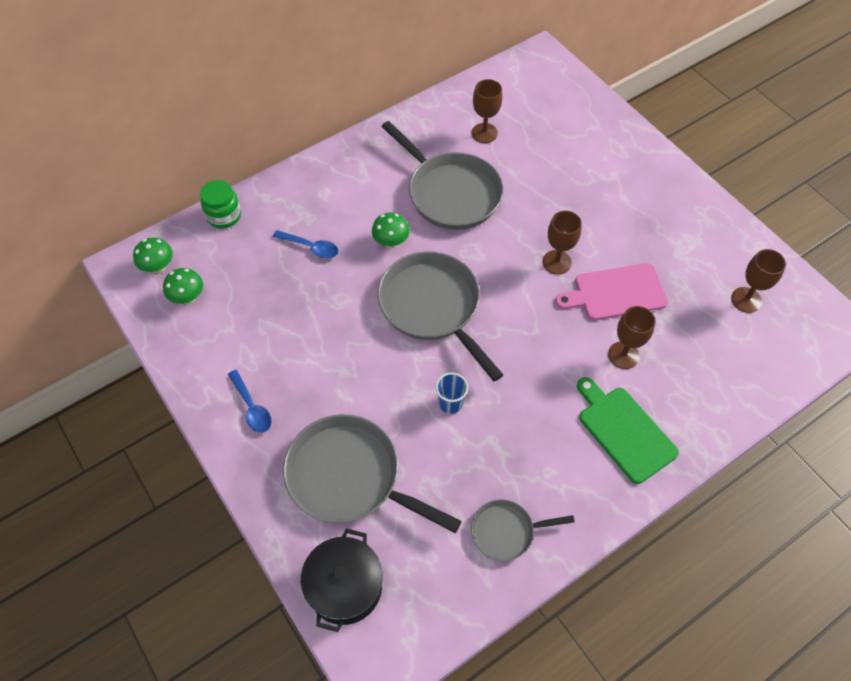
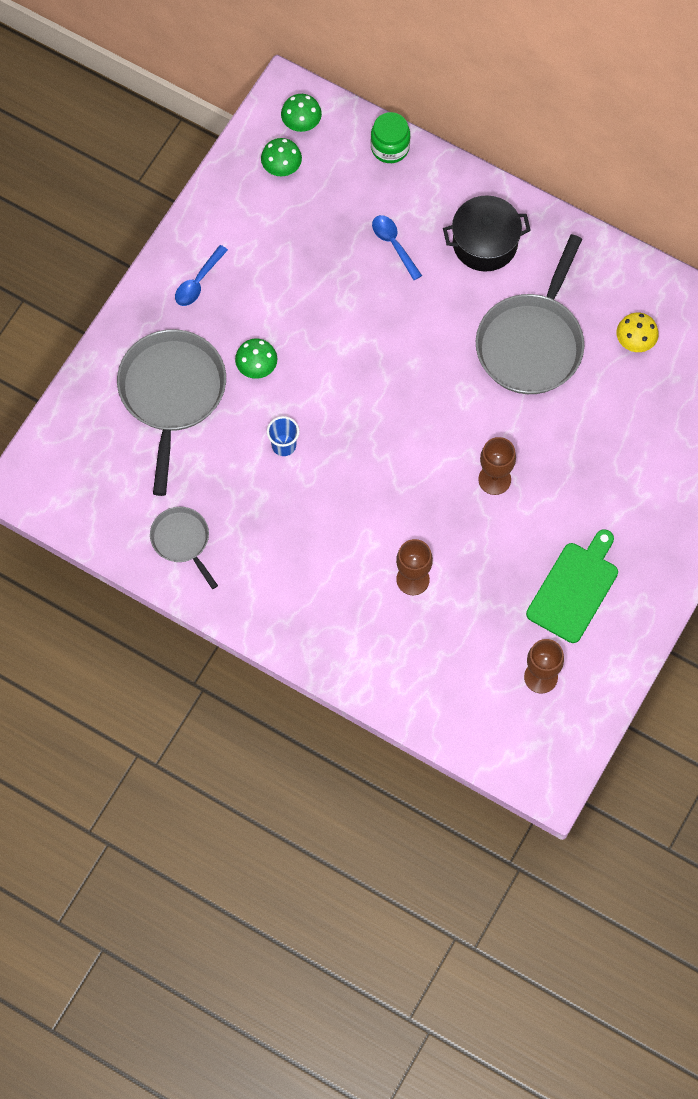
camera: 65 degrees right, 10 degrees up
blue spoon [273,230,339,258] -> blue spoon turned 150 degrees clockwise [372,215,422,280]
black pot [301,528,383,632] -> black pot moved to [443,195,531,272]
green mushroom [372,213,410,248] -> green mushroom moved to [235,338,277,379]
grey pan [378,251,503,381] -> none
brown goblet [471,79,502,143] -> yellow mushroom [617,313,659,352]
pink cutting board [555,263,668,320] -> none
green cutting board [577,377,679,484] -> green cutting board moved to [526,529,618,643]

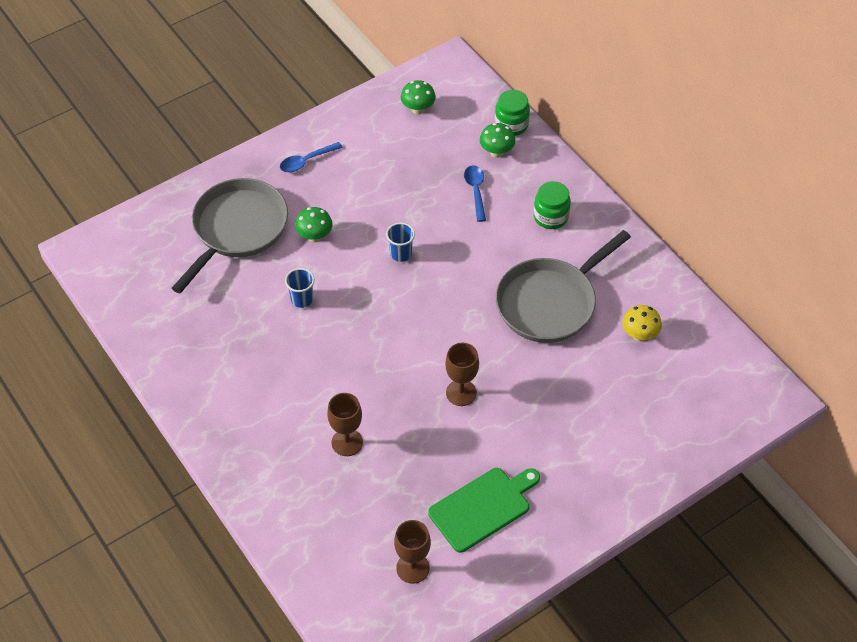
camera: 25 degrees right, 15 degrees down
grey pan [150,507,218,589] -> none
green mushroom [281,94,322,132] -> green mushroom moved to [480,123,516,158]
black pot [443,195,531,272] -> green jar [534,181,571,229]
none -> blue cup [386,222,415,262]

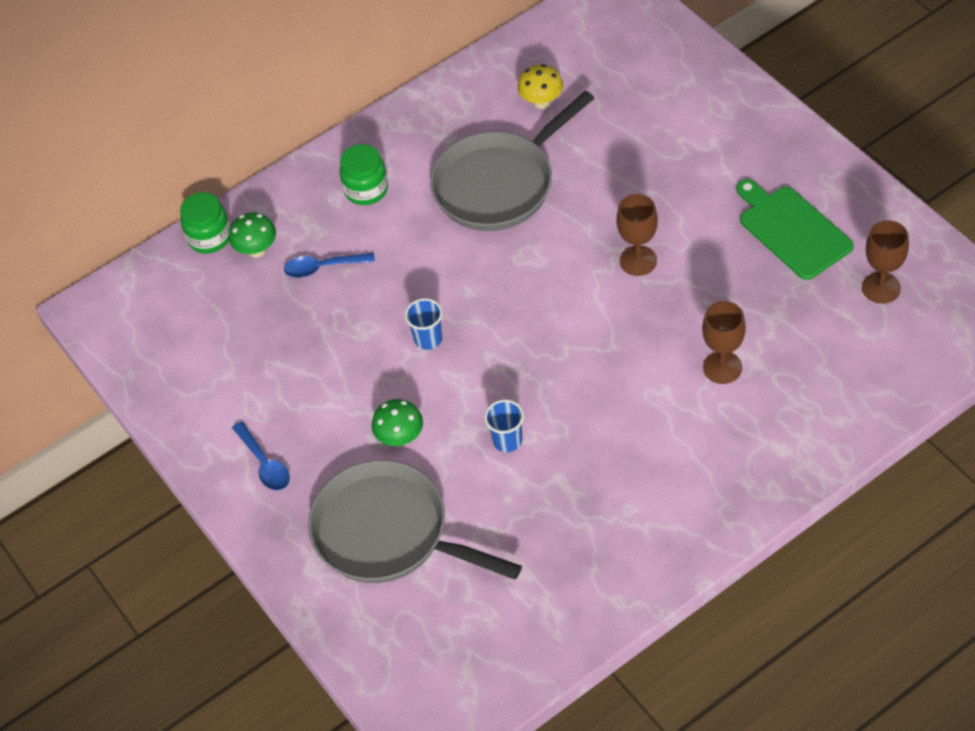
camera: 85 degrees left, 0 degrees up
green mushroom [401,80,436,114] -> none
grey pan [496,230,631,343] -> grey pan turned 90 degrees clockwise [430,91,594,231]

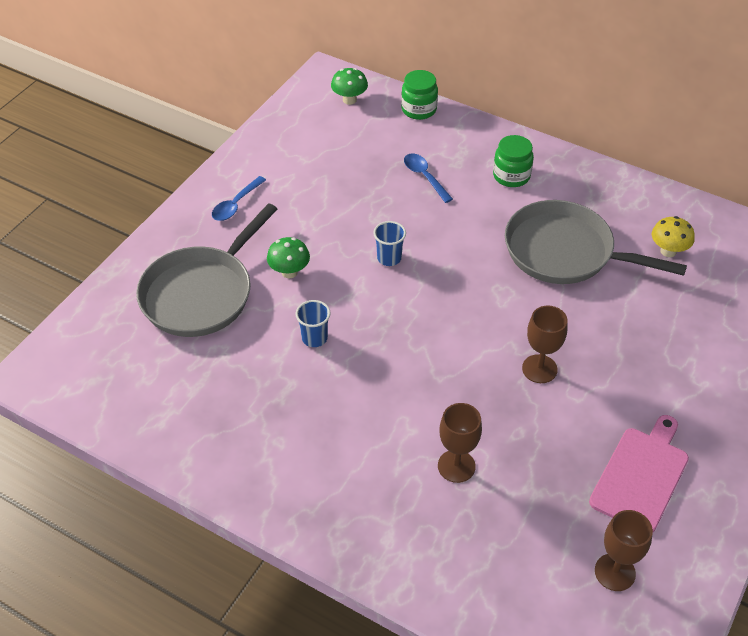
camera: 60 degrees right, 5 degrees down
green mushroom [229,213,276,258] -> green mushroom moved to [331,68,368,105]
grey pan [308,460,522,583] -> grey pan turned 150 degrees counterclockwise [136,203,277,337]
green cutting board [736,179,854,280] -> pink cutting board [589,415,689,532]

